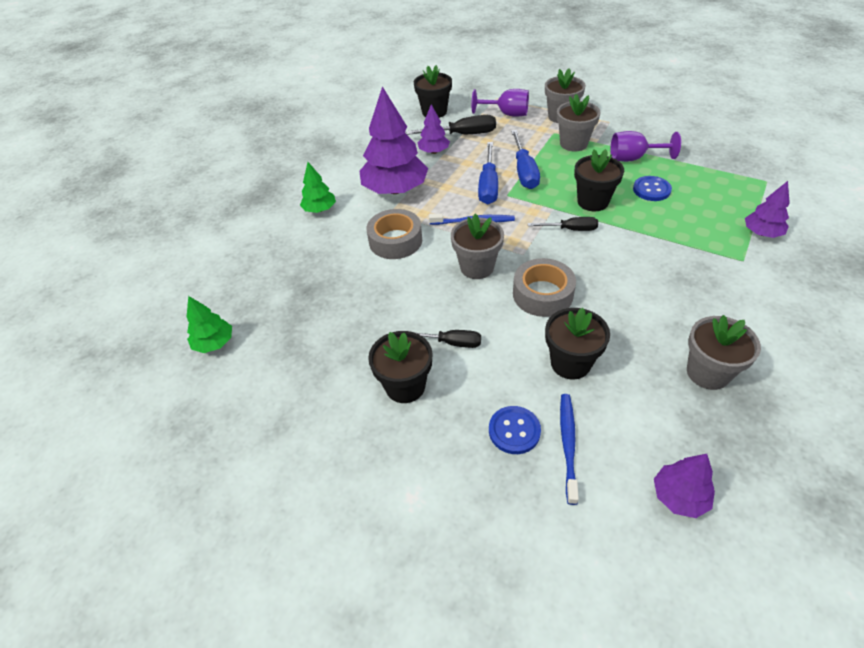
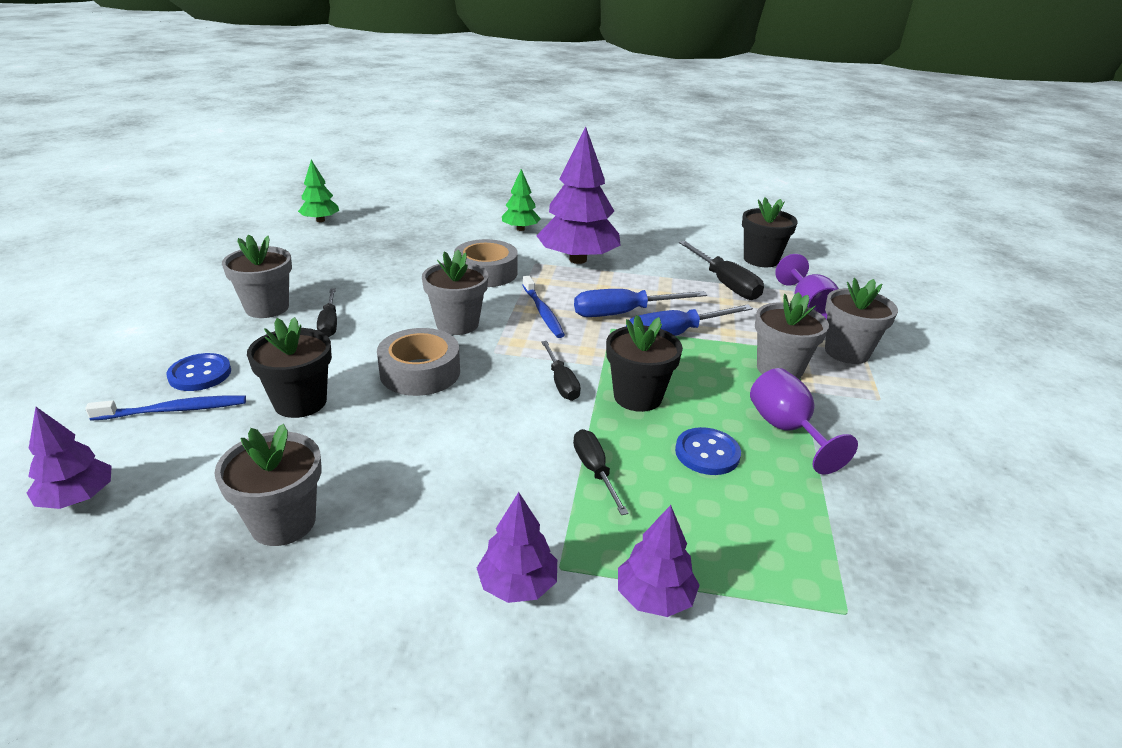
camera: 65 degrees right, 15 degrees down
black flower pot [368,331,432,403] -> grey flower pot [222,234,292,318]
purple tree [418,104,450,154] -> purple tree moved to [477,492,557,603]
none -> black screwdriver [573,429,629,515]

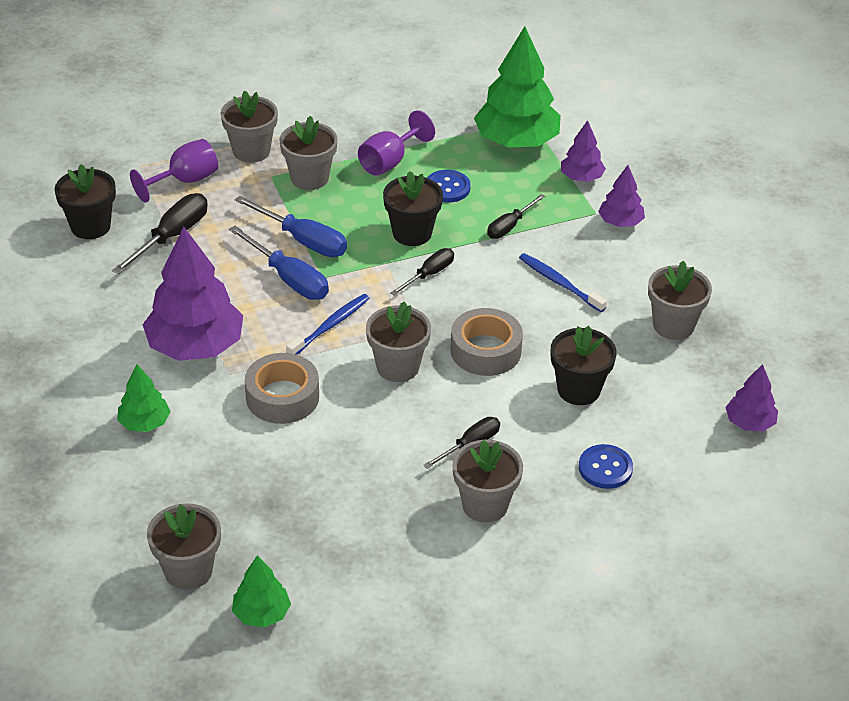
camera: 120 degrees left, 10 degrees up
blue toothbrush [85,395,246,421] -> blue toothbrush moved to [519,253,607,312]
none -> grey flower pot [147,503,221,590]
none -> green tree [474,26,561,148]

